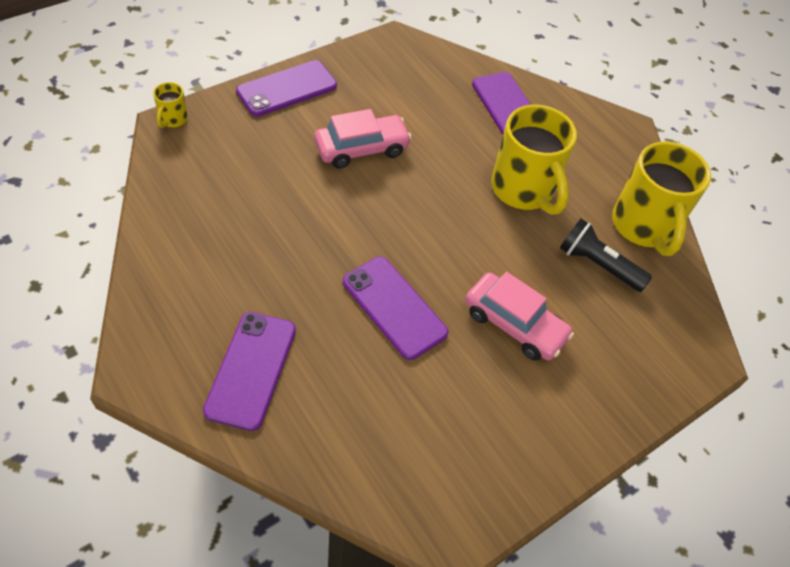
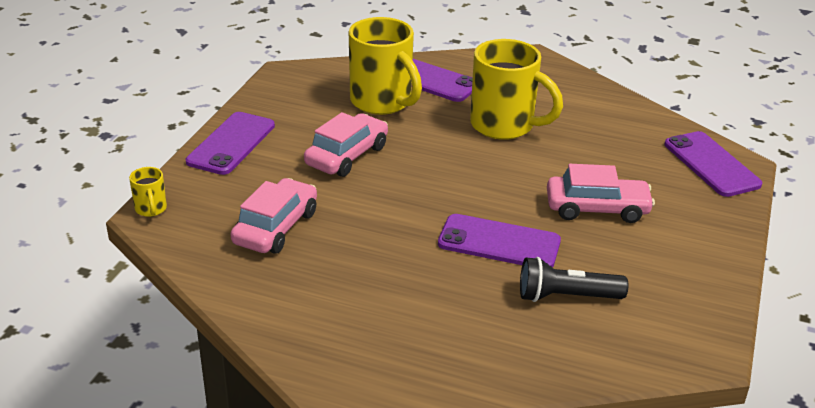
camera: 30 degrees left, 20 degrees down
purple phone [203,312,296,431] -> purple phone moved to [665,131,762,197]
black flashlight [560,219,652,292] -> black flashlight moved to [520,257,628,302]
yellow mug [612,141,711,256] -> yellow mug moved to [349,17,422,115]
none -> pink car [231,178,317,254]

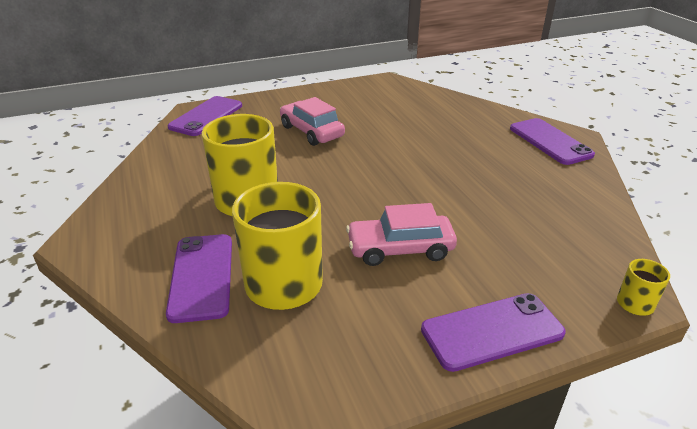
camera: 130 degrees left, 0 degrees up
pink car [231,178,317,254] -> none
purple phone [438,214,561,267] -> purple phone moved to [510,118,595,165]
black flashlight [520,257,628,302] -> none

